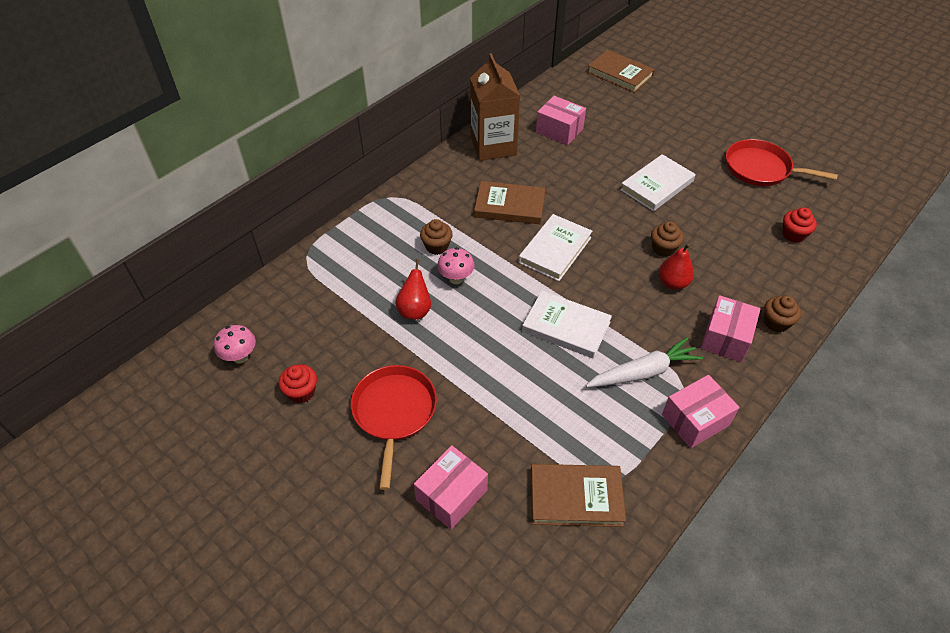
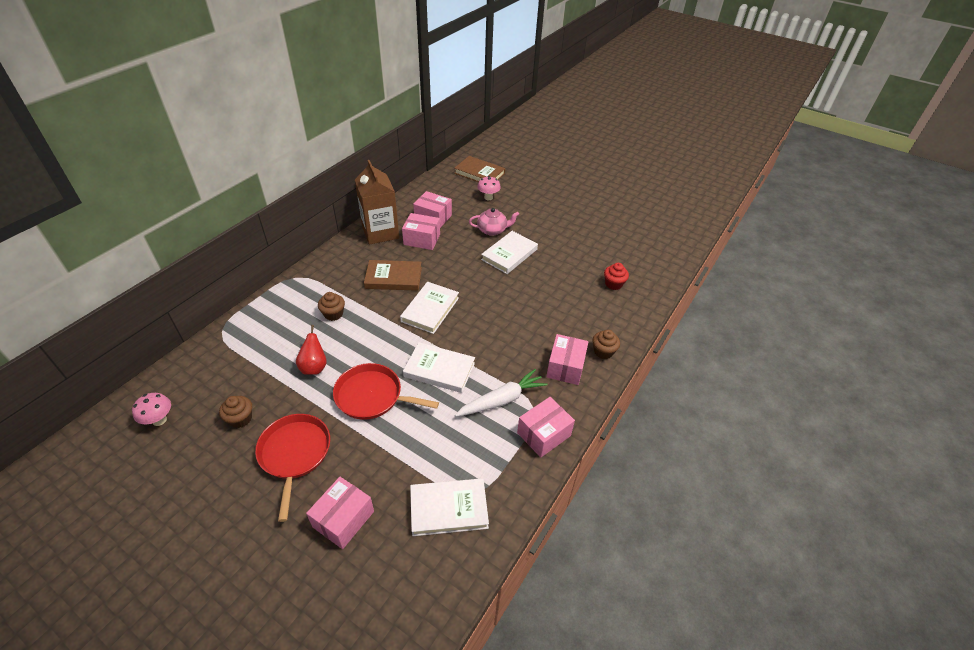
camera: 10 degrees left, 5 degrees down
red cupcake [279,364,317,403] -> none
pink mushroom [437,247,475,284] -> pink mushroom moved to [477,176,501,200]
brown book [531,464,626,527] -> white book [410,478,489,536]
brown cupcake [651,221,684,257] -> brown cupcake moved to [219,396,252,428]
red pear [659,244,694,290] -> none
red pan [726,139,838,186] -> red pan moved to [333,363,439,420]
none -> pink box [402,213,440,250]
none -> pink teapot [469,208,519,236]

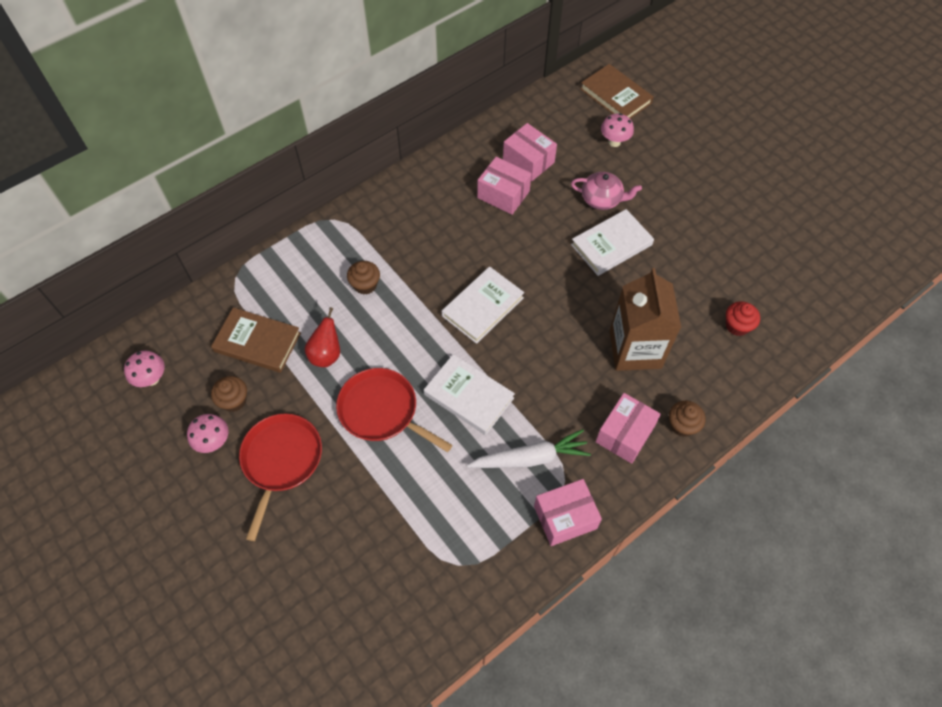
camera: 20 degrees right, 15 degrees up
pink box [306,477,374,549] -> none
brown carton [355,160,399,245] -> brown carton moved to [610,268,681,371]
brown book [364,260,422,291] -> brown book moved to [211,307,301,373]
white book [410,478,489,536] -> none
none -> pink mushroom [187,414,228,453]

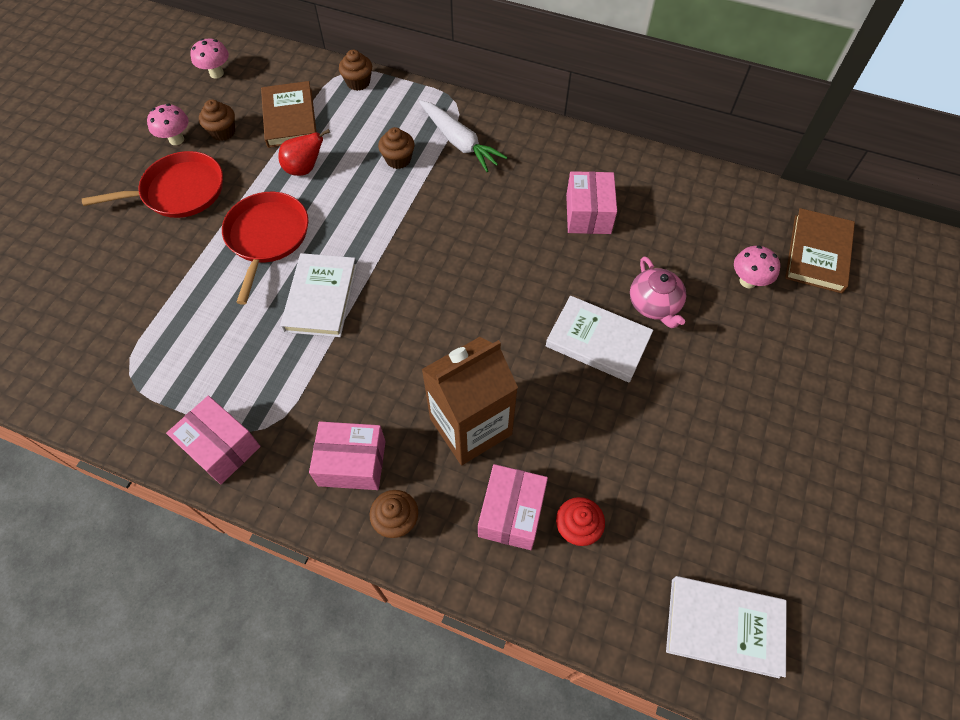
camera: 60 degrees right, 0 degrees up
white book [442,266,525,344] -> white book moved to [666,576,787,678]
white carrot [467,429,591,468] -> white carrot moved to [419,100,508,172]
pink box [503,123,557,181] -> pink box moved to [478,464,548,550]
none -> brown cupcake [339,50,372,91]

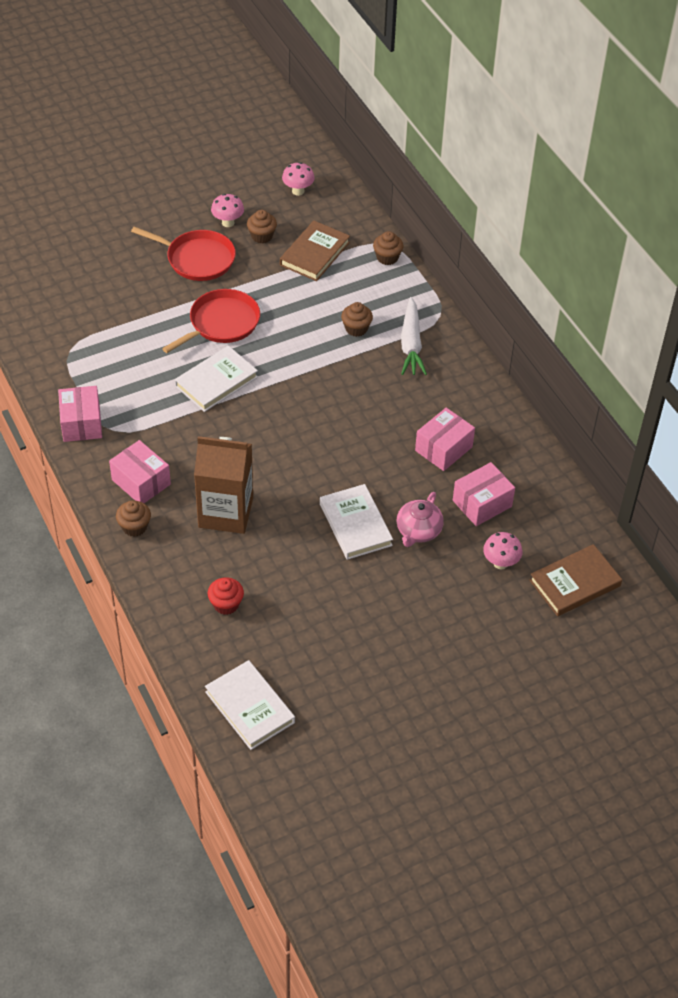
camera: 40 degrees right, 10 degrees down
red pear [278,129,330,176] -> none
pink box [478,464,548,550] -> pink box moved to [453,462,515,526]

